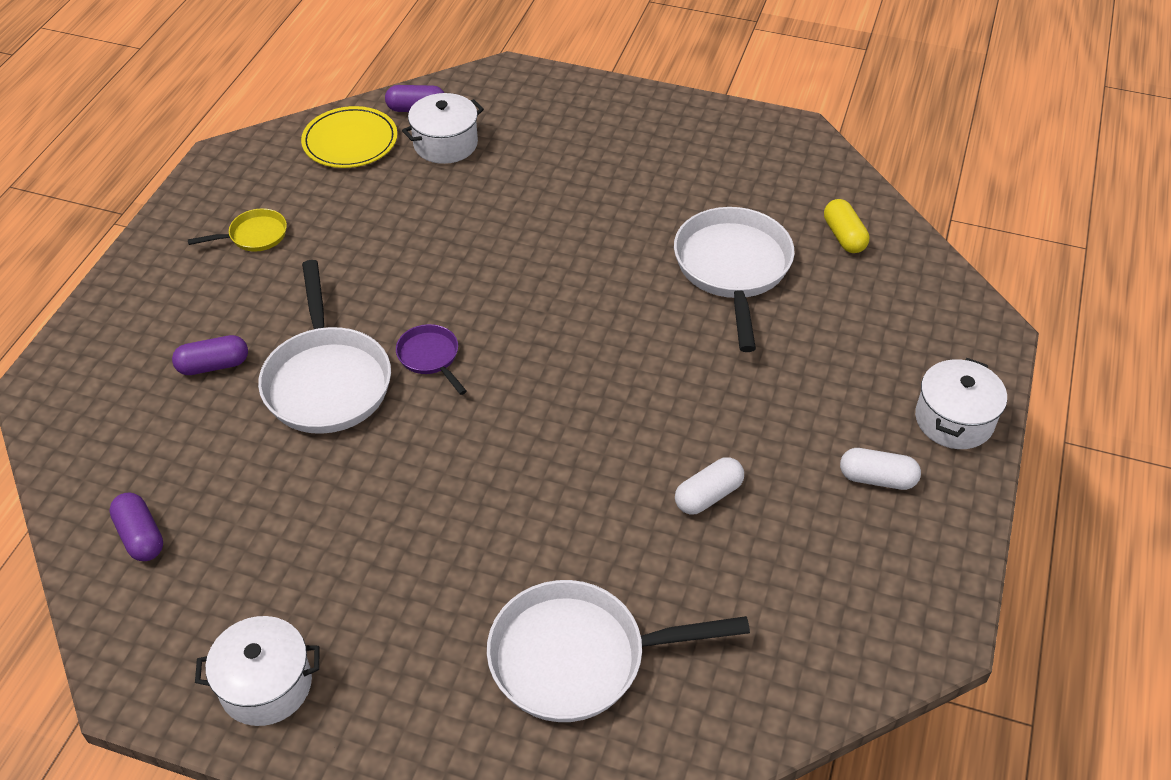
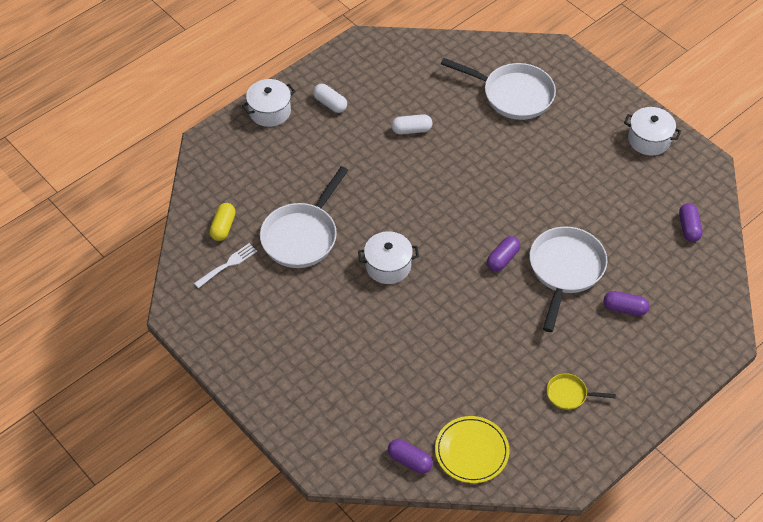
camera: 150 degrees left, 5 degrees up
purple pan [396,324,467,395] -> purple capsule [487,236,520,271]
white pot [402,93,484,164] -> white pot moved to [358,231,419,284]
none -> white fork [194,243,257,288]

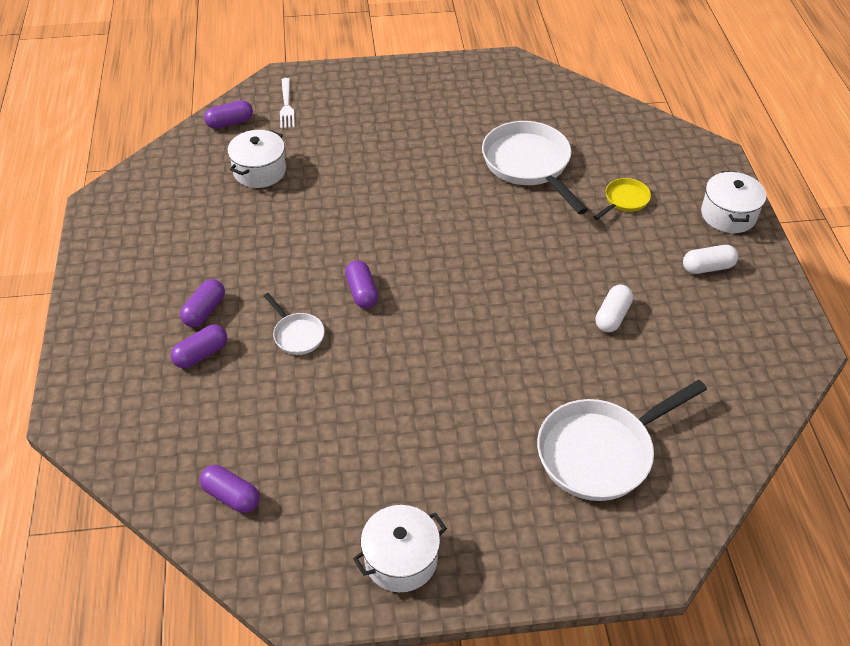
camera: 125 degrees right, 5 degrees down
white fork [194,243,257,288] -> white fork moved to [280,78,295,129]
yellow capsule [210,203,236,241] -> none
white pot [358,231,419,284] -> white pot moved to [227,130,286,188]
yellow plate [435,416,509,483] -> none
white pan [529,226,607,332] -> white pan [264,293,325,355], size x0.49
yellow pan [547,373,616,410] -> yellow pan moved to [594,178,651,220]
none -> purple capsule [180,279,225,327]

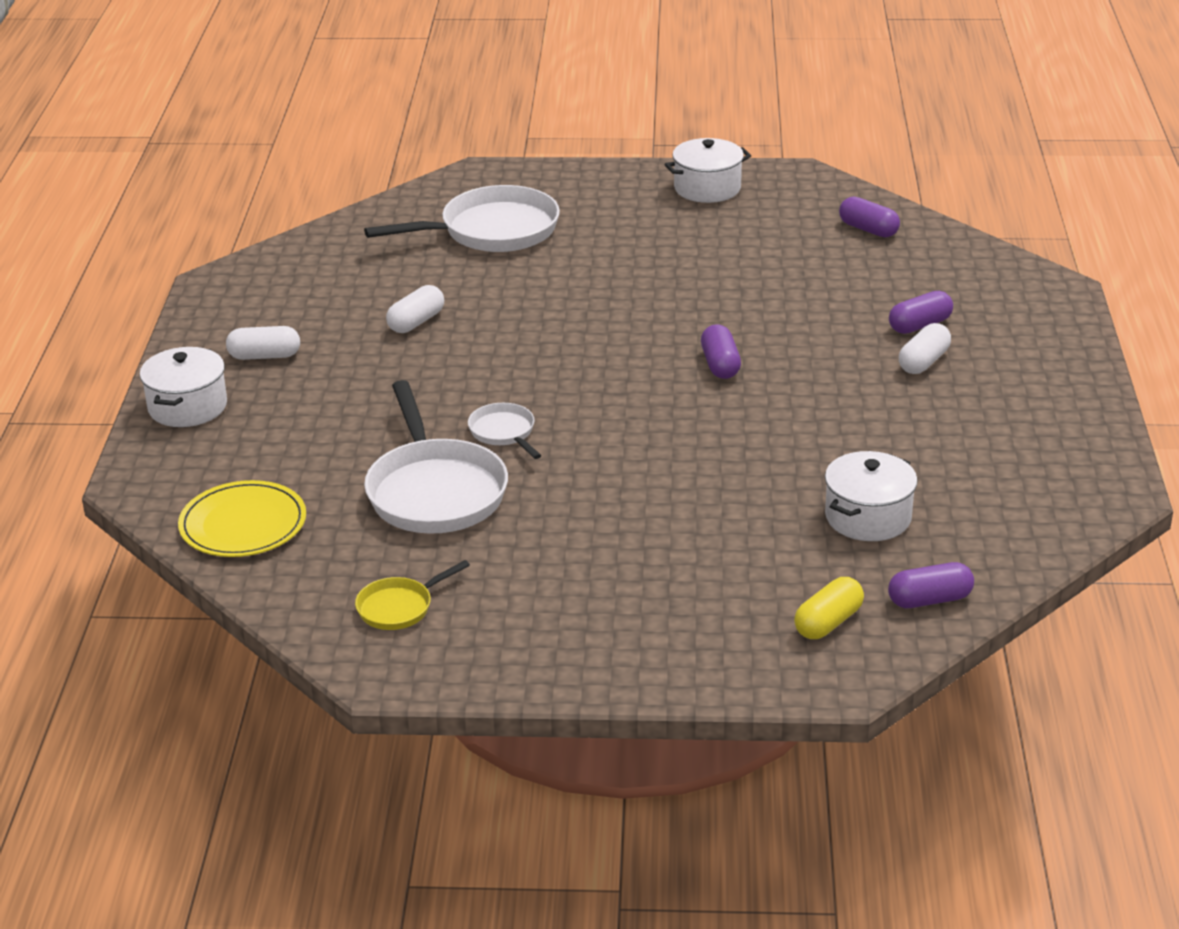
camera: 170 degrees left, 15 degrees down
purple capsule [180,279,225,327] -> white capsule [899,323,951,374]
white pan [264,293,325,355] -> white pan moved to [468,403,541,459]
white fork [280,78,295,129] -> yellow capsule [794,577,864,639]
yellow pan [594,178,651,220] -> yellow pan moved to [355,560,470,630]
none -> yellow plate [178,480,306,557]

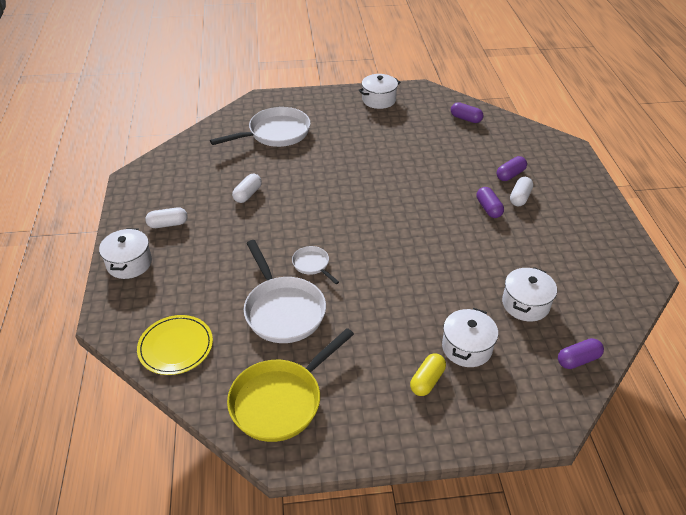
camera: 10 degrees left, 10 degrees up
yellow pan [355,560,470,630] -> yellow pan [227,328,354,442], size x2.04
purple capsule [701,324,741,379] -> purple capsule moved to [477,187,504,218]
yellow capsule [794,577,864,639] -> yellow capsule moved to [410,353,446,396]
none -> white pot [442,308,498,367]

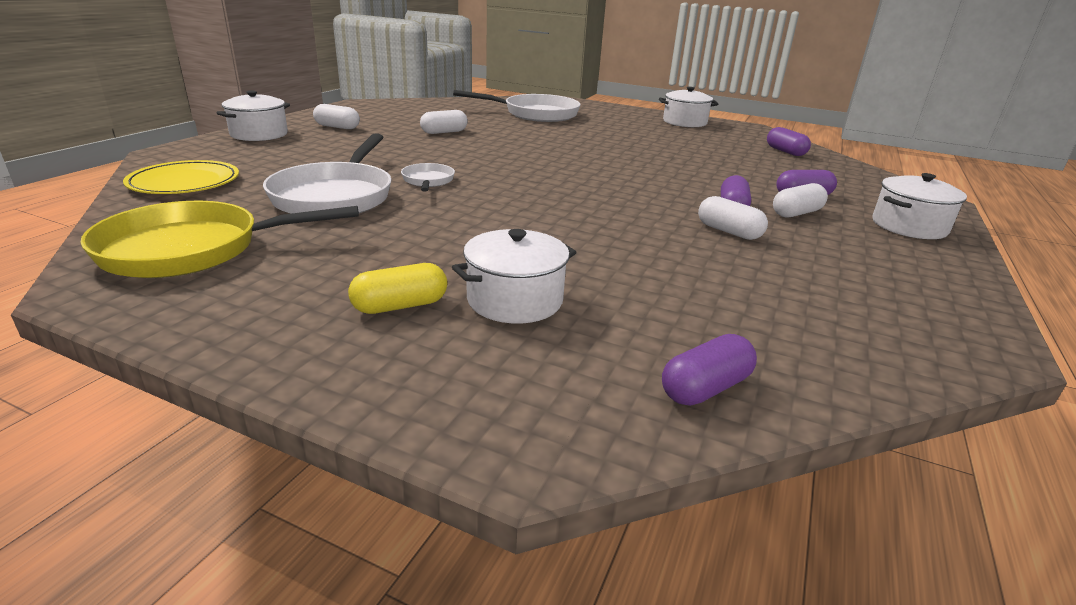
camera: 30 degrees right, 15 degrees down
white pot [502,267,557,321] -> white pot moved to [872,173,967,239]
purple capsule [558,338,604,369] -> purple capsule turned 45 degrees counterclockwise [662,334,757,406]
none -> white capsule [698,196,768,240]

